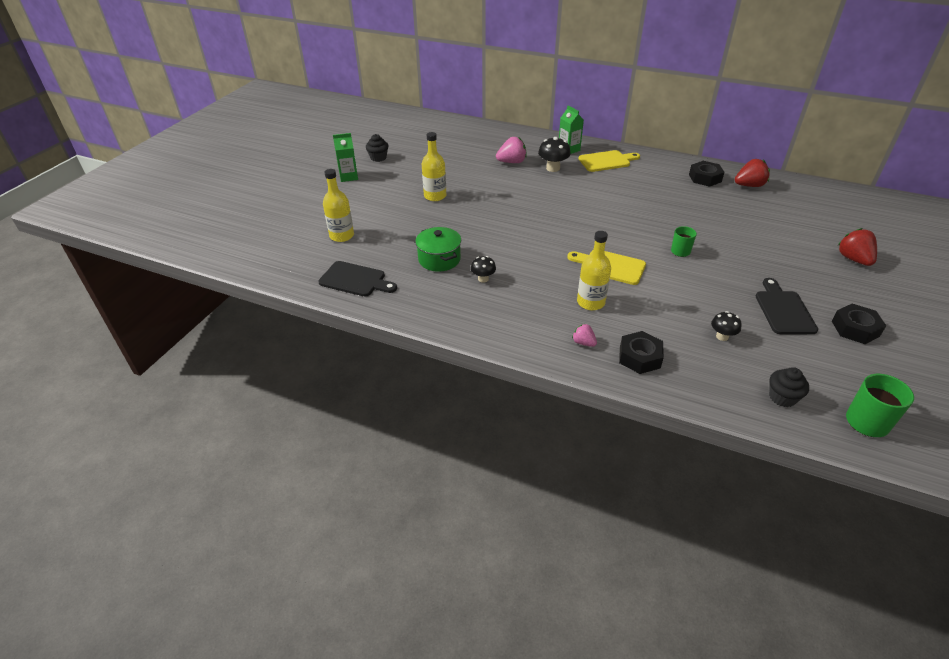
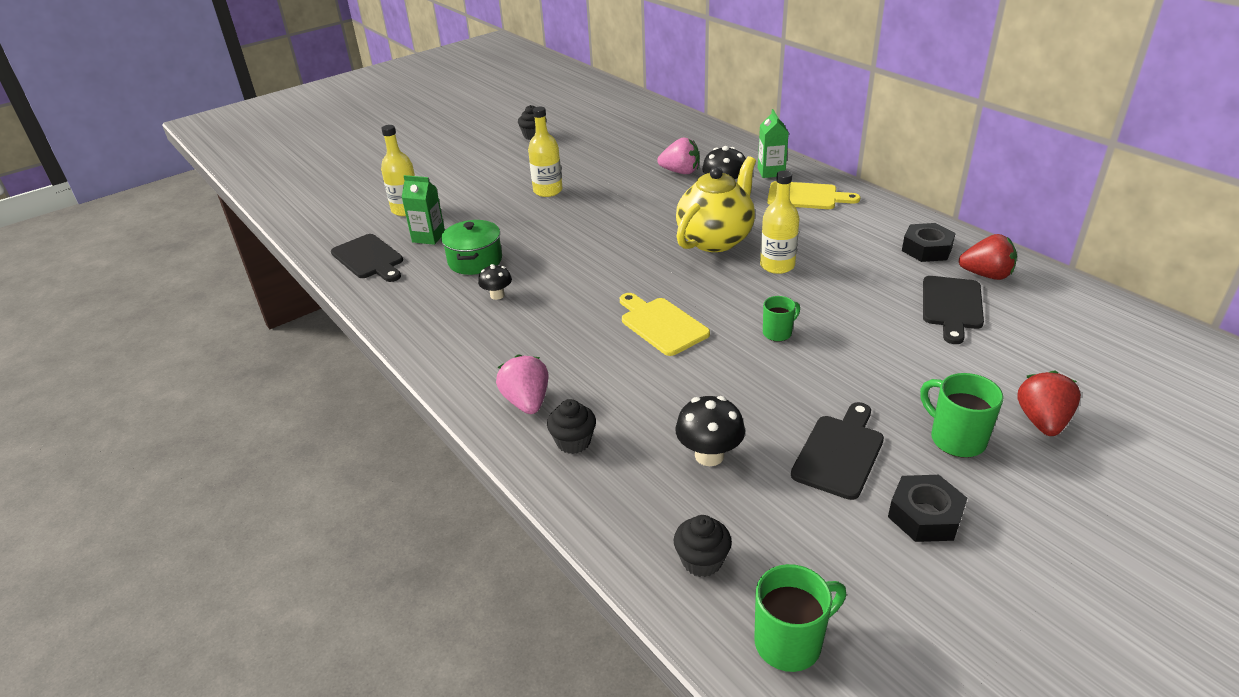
camera: 30 degrees right, 5 degrees down
green carton [333,133,358,182] -> green carton moved to [402,175,445,245]
pink strawberry [572,324,597,347] -> pink strawberry [496,354,549,414], size x1.75
yellow bottle [577,231,611,310] -> yellow bottle moved to [760,171,799,274]
black nut [619,331,664,374] -> black cupcake [547,399,596,454]
black mushroom [711,311,742,341] -> black mushroom [675,396,745,466], size x1.58
none -> yellow teapot [676,156,756,252]
none -> green mug [920,373,1003,458]
none -> black cutting board [923,276,984,344]

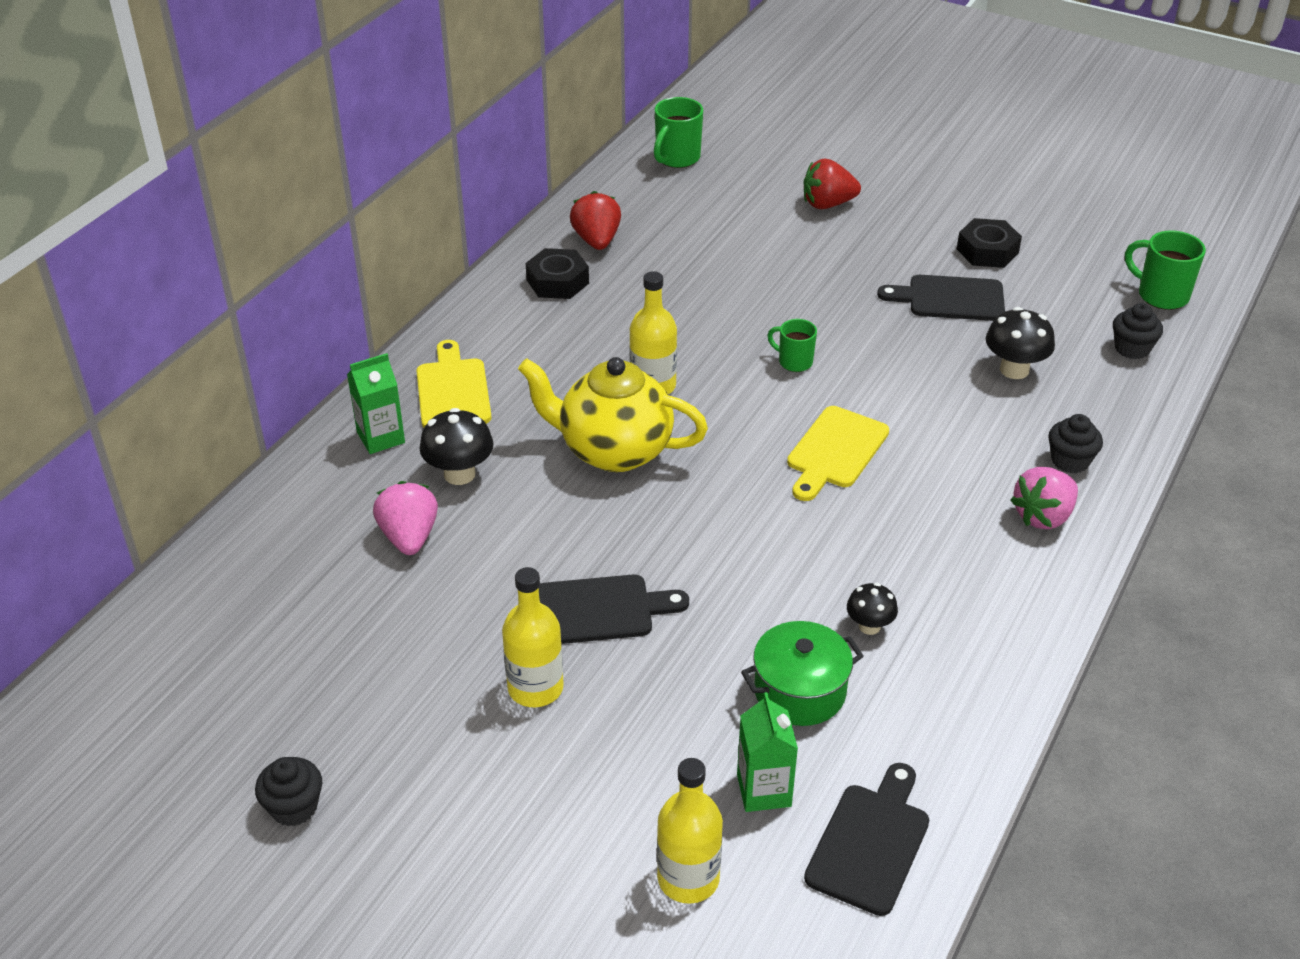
camera: 115 degrees left, 5 degrees up
green mug [920,373,1003,458] -> green mug moved to [654,97,703,168]
black cutting board [923,276,984,344] -> black cutting board moved to [539,575,689,644]

